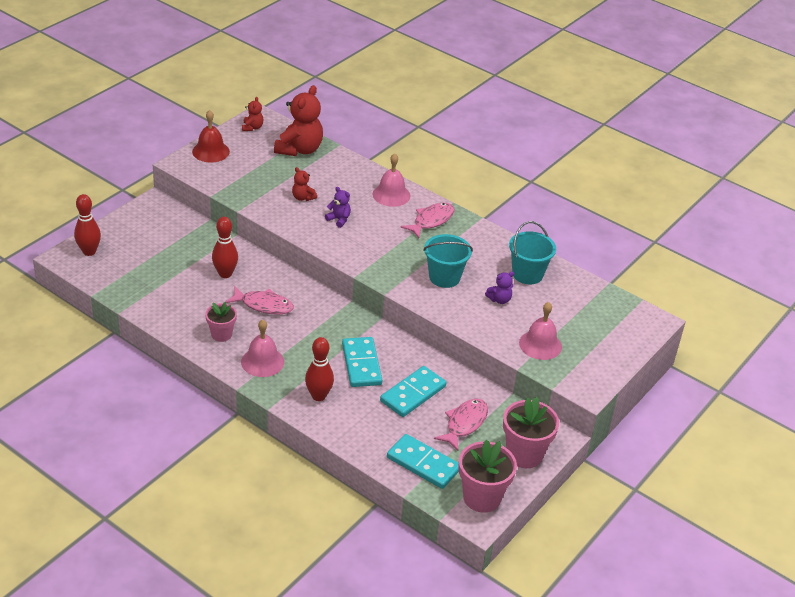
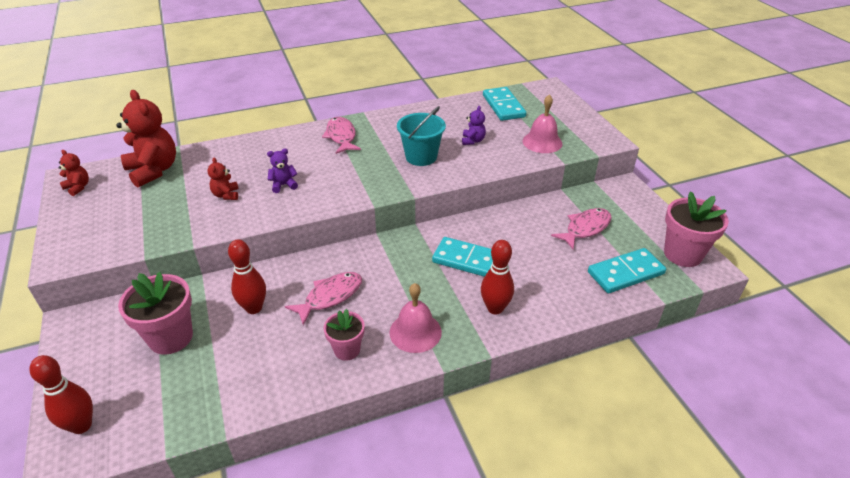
camera: 55 degrees left, 0 degrees up
red bell [192,110,230,163] -> none
red teddy bear [292,167,317,201] -> red teddy bear turned 90 degrees clockwise [207,157,239,200]
pink bell [373,153,410,207] -> none
turquoise domino [380,366,446,417] -> turquoise domino moved to [483,87,526,121]
pink fish [434,399,488,451] -> pink fish turned 75 degrees clockwise [551,208,612,249]
pink flower pot [503,397,559,468] -> pink flower pot moved to [118,272,193,355]
turquoise bucket [509,221,556,284] -> none

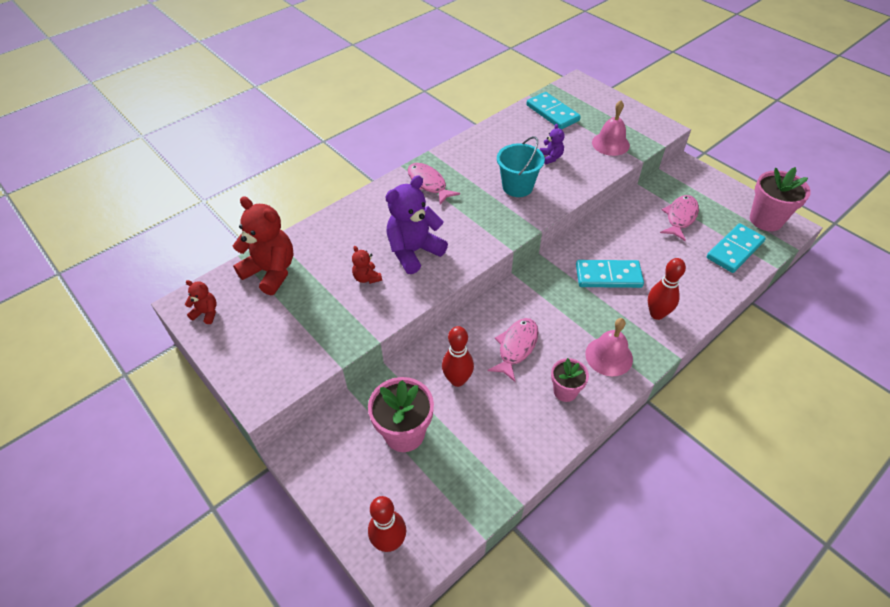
camera: 20 degrees left, 10 degrees up
purple teddy bear [267,148,298,193] -> purple teddy bear [385,175,448,274], size x2.09

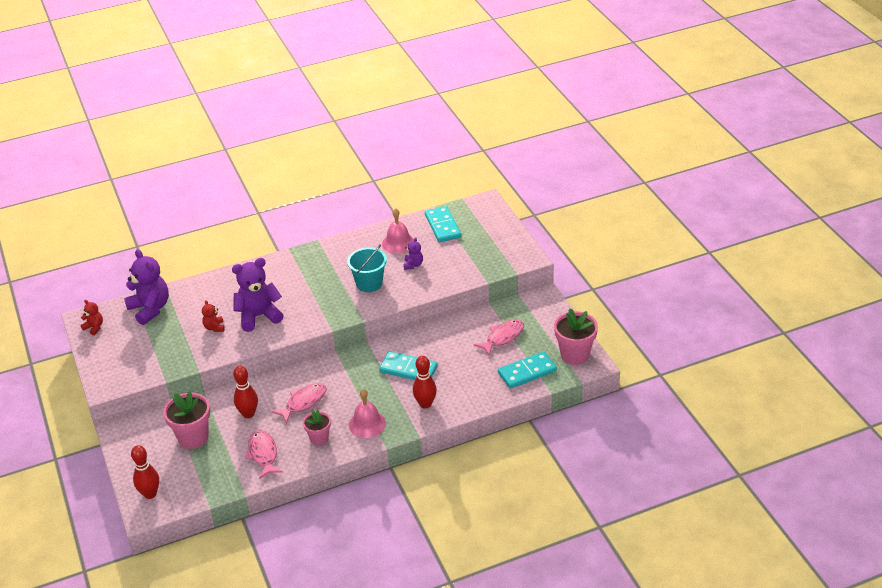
camera: 20 degrees right, 10 degrees down
red teddy bear [233,196,294,295] -> purple teddy bear [124,249,169,325]
pink fish [408,163,460,204] -> pink fish moved to [245,430,283,479]
pink bell [592,100,630,156] -> pink bell moved to [382,208,414,254]

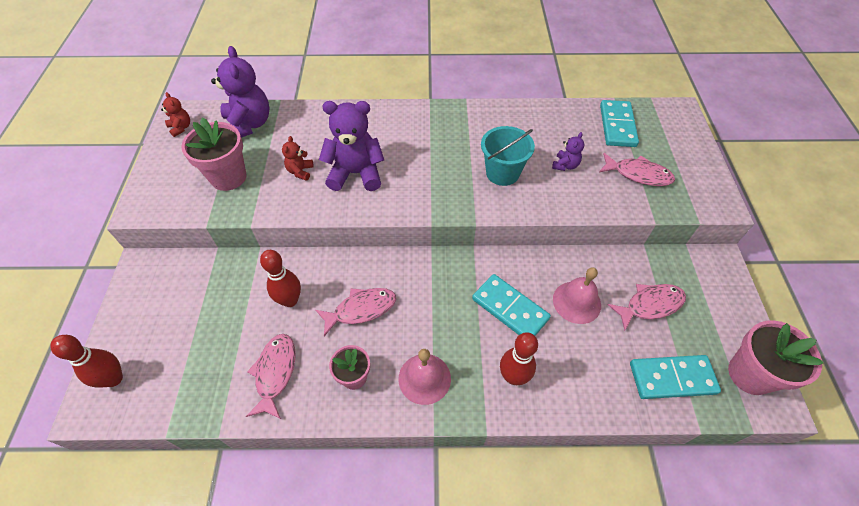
camera: 20 degrees right, 15 degrees up
pink flower pot [163,391,210,449] -> pink flower pot moved to [181,117,247,191]
pink bell [382,208,414,254] -> pink bell moved to [553,267,601,324]
none -> pink fish [599,153,675,186]

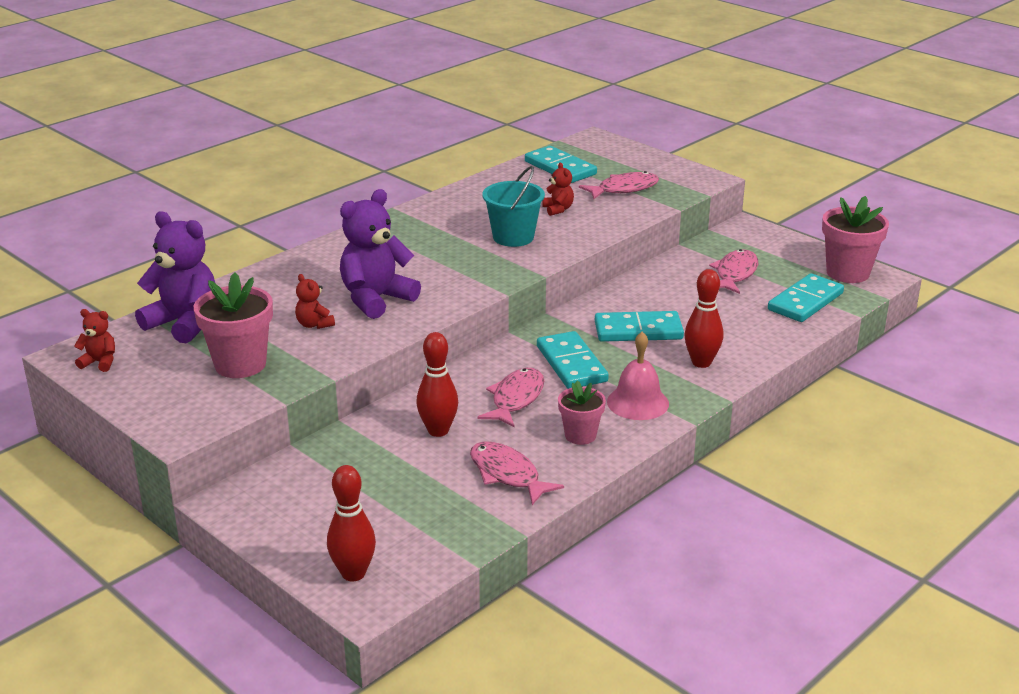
camera: 45 degrees left, 25 degrees down
purple teddy bear [552,132,584,171] -> red teddy bear [542,163,574,216]
pink bell [553,267,601,324] -> none
none -> turquoise domino [537,331,609,389]

